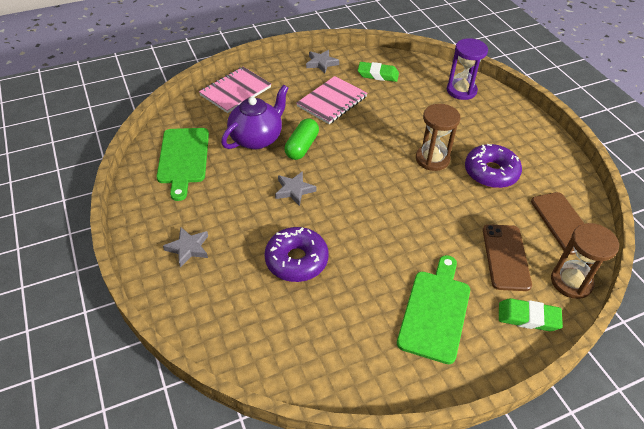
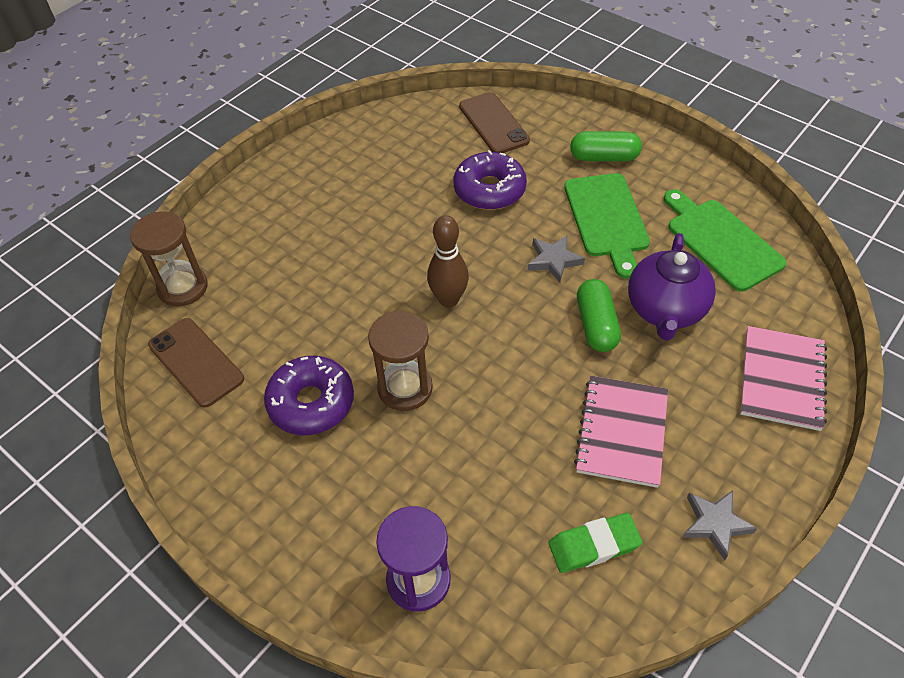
camera: 155 degrees right, 5 degrees up
grey star [163,228,208,267] -> green capsule [570,131,642,161]
green cutting board [397,255,470,364] -> green cutting board moved to [564,173,650,279]
brown phone [483,224,532,291] -> brown phone moved to [459,92,530,153]
green eraser [499,298,563,331] -> none
none -> brown bowling pin [427,215,469,307]

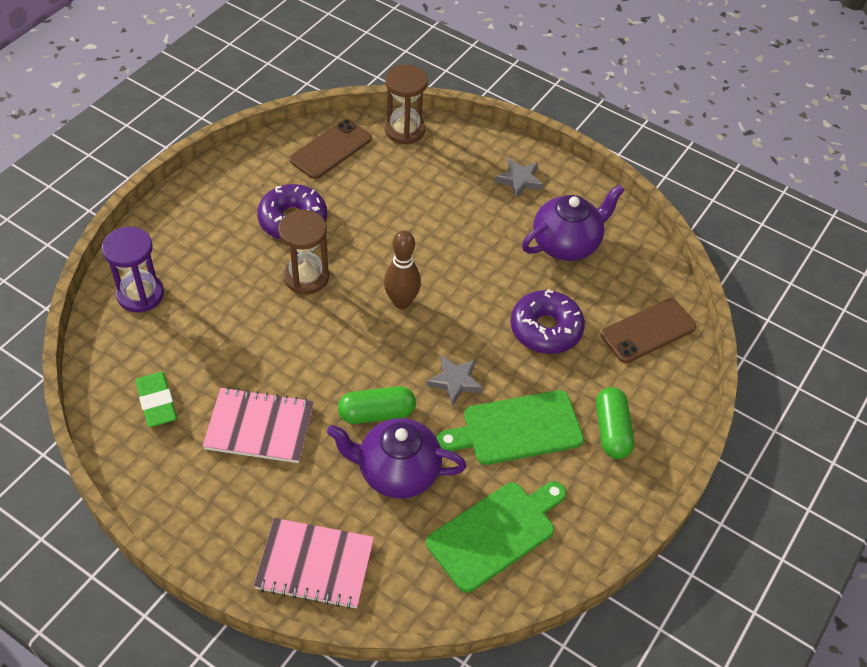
camera: 80 degrees right, 0 degrees up
grey star [683,490,758,560] -> grey star moved to [495,158,543,198]
none -> purple teapot [522,185,625,261]

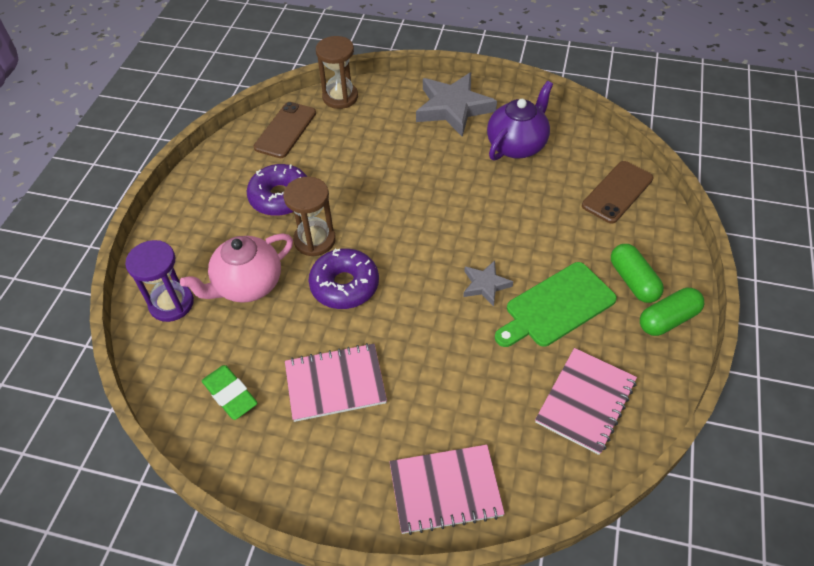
camera: 15 degrees left, 0 degrees up
purple teapot [327,418,467,499] -> none
green capsule [338,386,416,424] -> green capsule moved to [640,288,704,336]
brown bowling pin [384,230,421,309] -> none
green cutting board [426,481,566,593] -> pink notebook [535,348,637,455]
grey star [495,158,543,198] -> grey star [416,72,497,137], size x1.92
purple donut [510,289,585,354] -> purple donut moved to [308,248,379,309]
none -> pink teapot [180,233,293,303]

